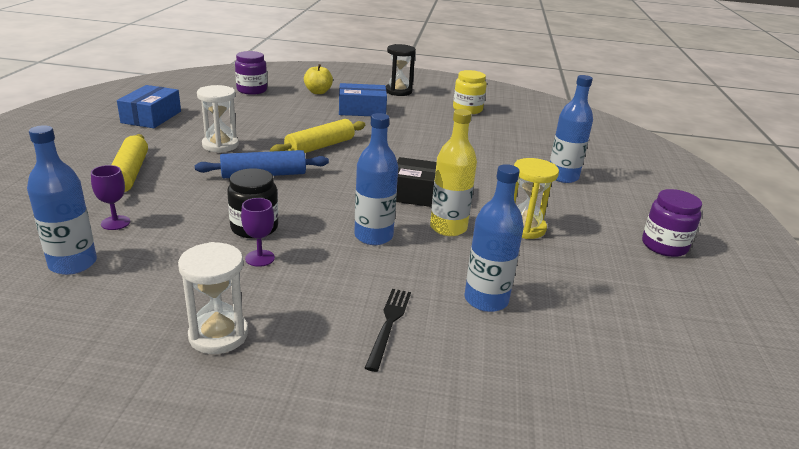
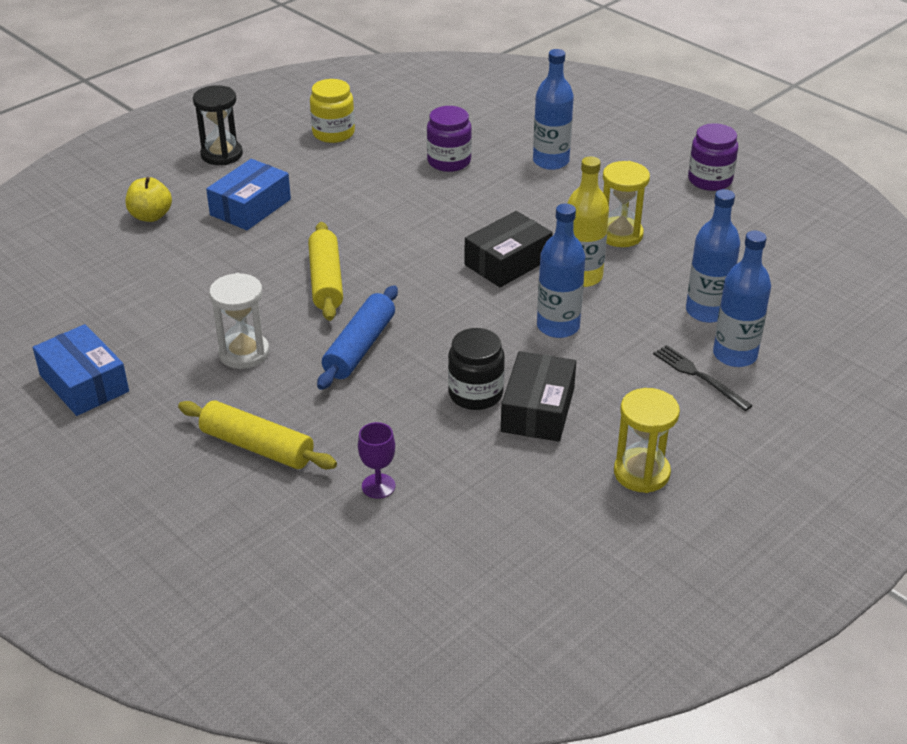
camera: 50 degrees left, 10 degrees up
blue bottle [27,125,97,275] -> blue bottle moved to [713,231,771,367]
white hourglass [178,242,248,354] -> yellow hourglass [614,388,680,493]
purple jar [235,51,267,95] -> purple jar moved to [427,106,472,172]
purple goblet [241,198,275,267] -> black box [501,351,576,442]

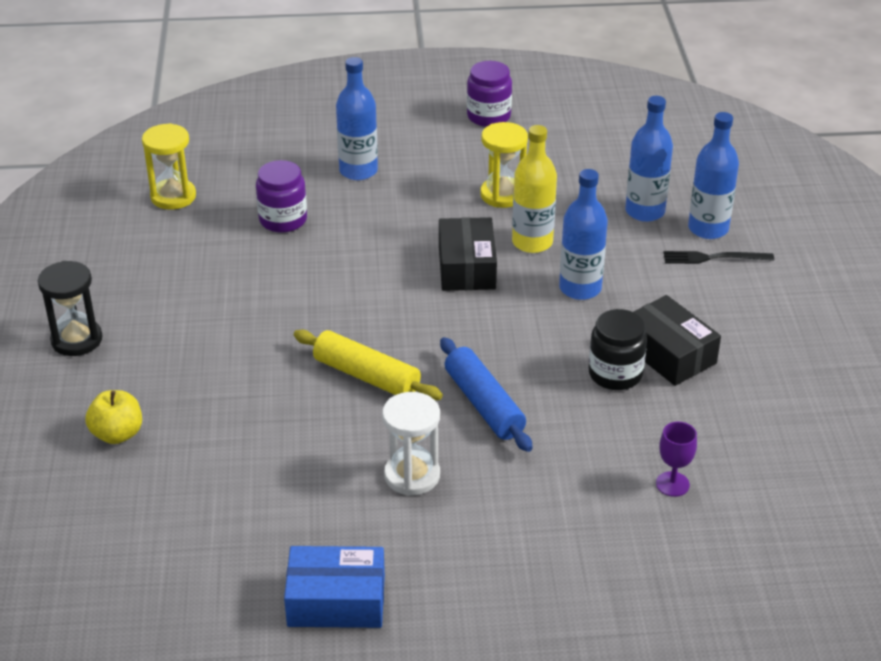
camera: 50 degrees left, 0 degrees up
yellow rolling pin [178,401,337,469] -> none
blue box [206,159,291,230] -> none
yellow jar [310,79,355,143] -> none
yellow hourglass [614,388,680,493] -> yellow hourglass moved to [142,123,196,210]

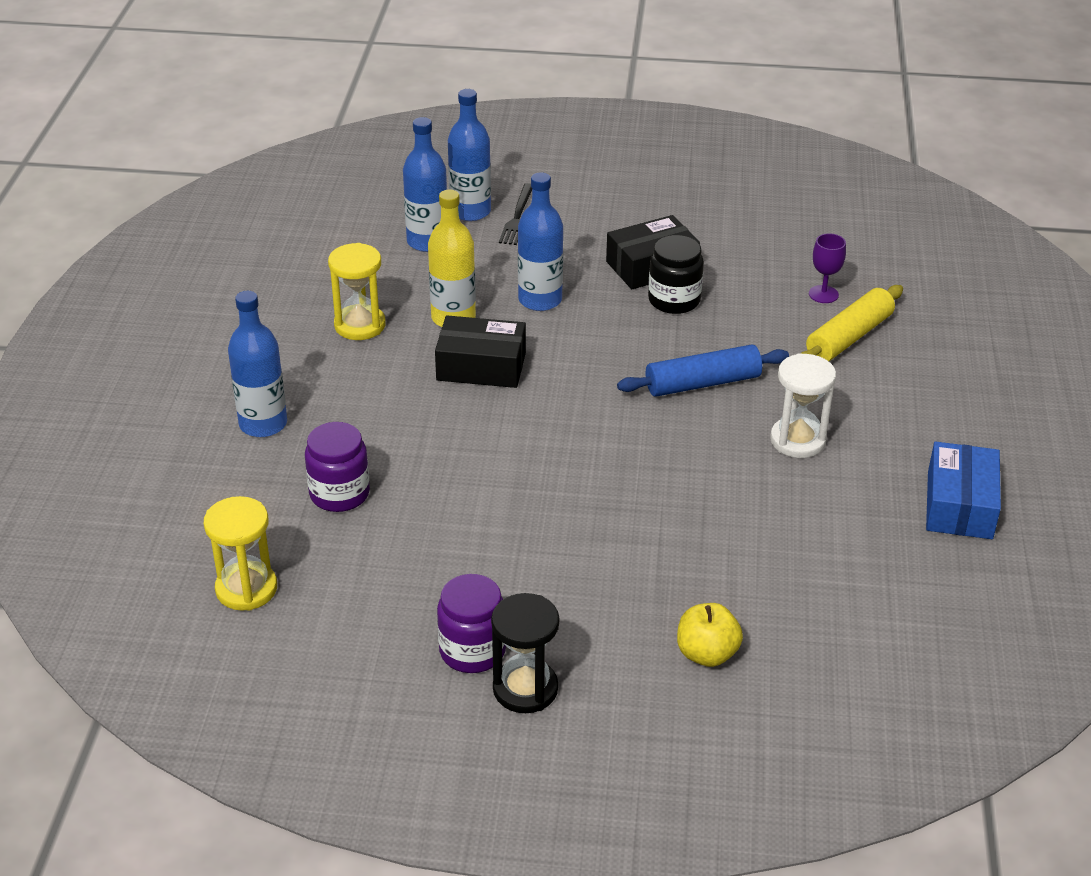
camera: 80 degrees left, 0 degrees up
yellow rolling pin [294,330,443,400] -> yellow rolling pin moved to [801,285,903,361]
purple jar [467,61,512,127] -> purple jar moved to [437,574,506,673]

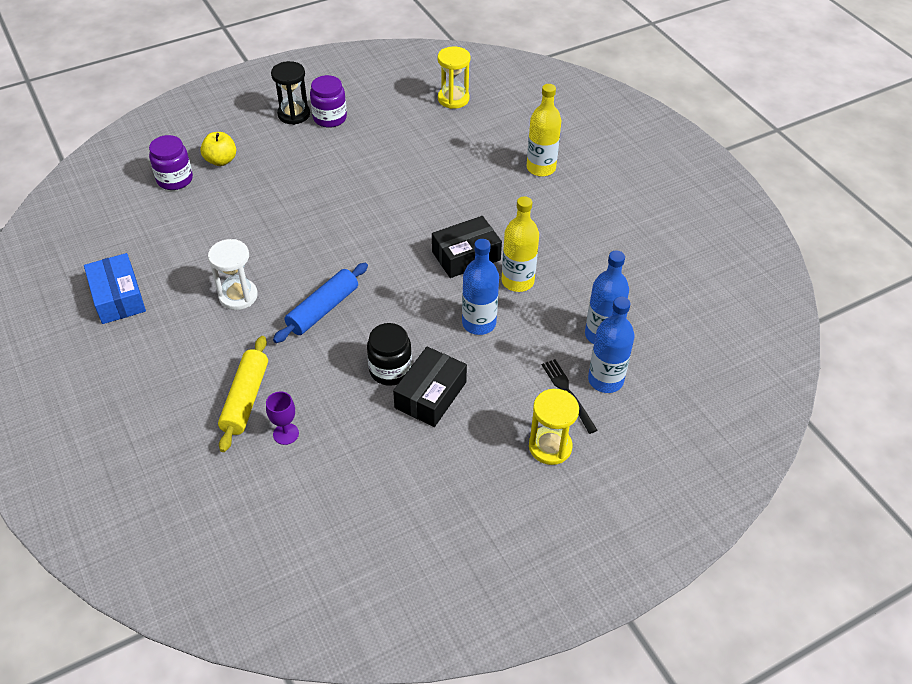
camera: 145 degrees right, 10 degrees up
blue bottle [228,291,287,437] -> yellow bottle [526,84,562,177]
purple jar [305,422,370,512] -> purple jar moved to [149,135,193,190]
yellow hourglass [328,243,386,340] -> yellow hourglass moved to [529,389,579,465]

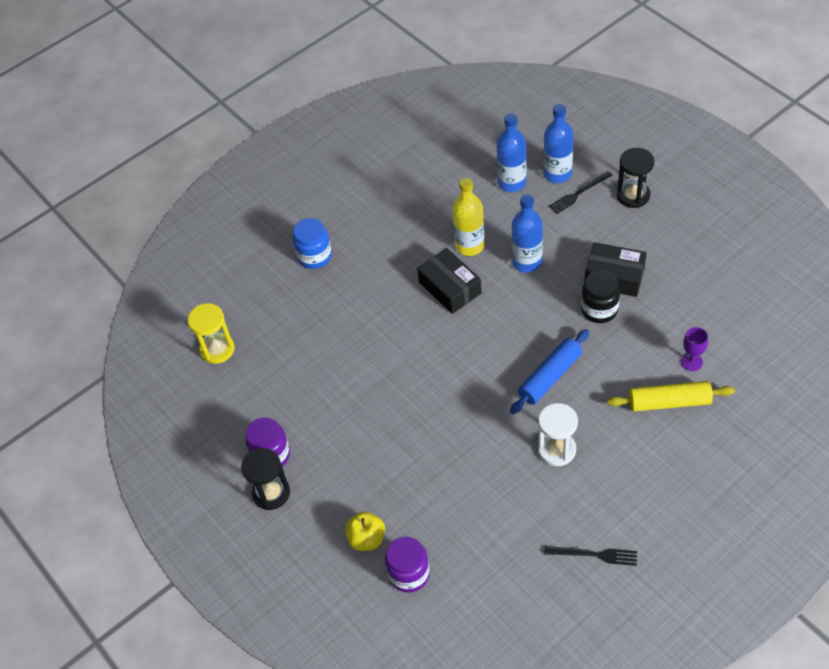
camera: 95 degrees left, 5 degrees up
blue box [84,253,146,324] -> black fork [544,546,637,566]
blue rolling pin [273,263,368,343] -> blue rolling pin turned 75 degrees counterclockwise [510,329,590,414]
yellow bottle [526,84,562,177] -> blue jar [293,218,332,269]
yellow hourglass [529,389,579,465] -> black hourglass [617,148,654,208]

